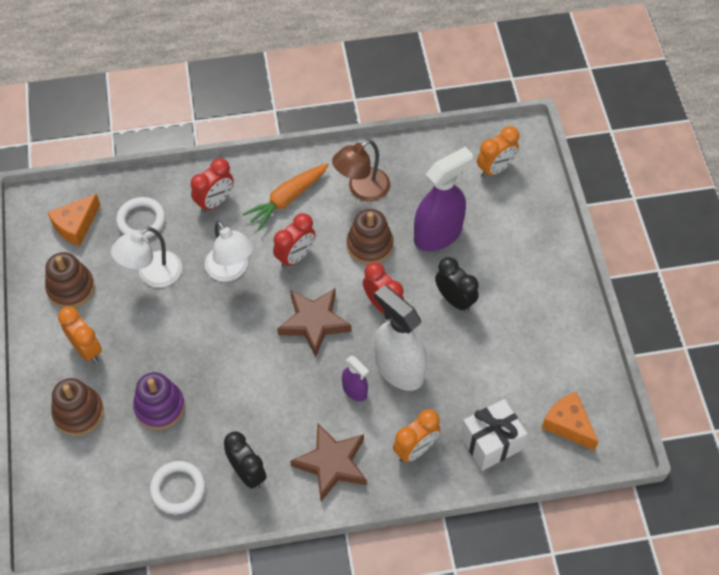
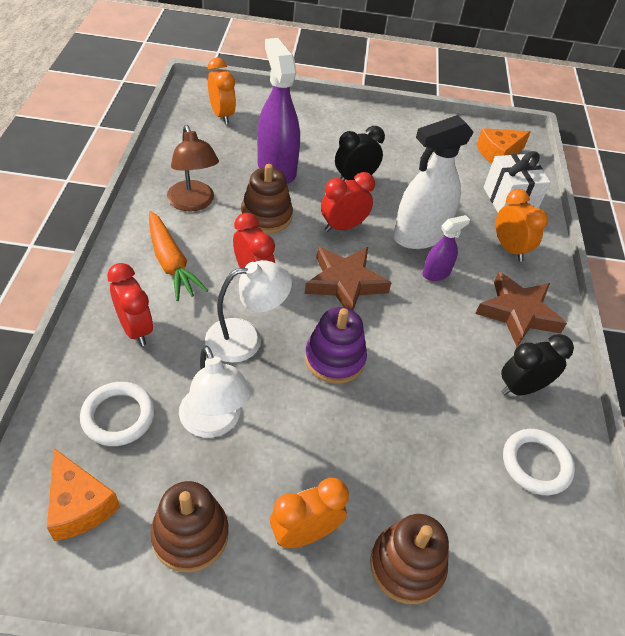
camera: 80 degrees left, 10 degrees down
purple stacking toy [133,372,185,430] -> purple stacking toy moved to [305,307,367,384]

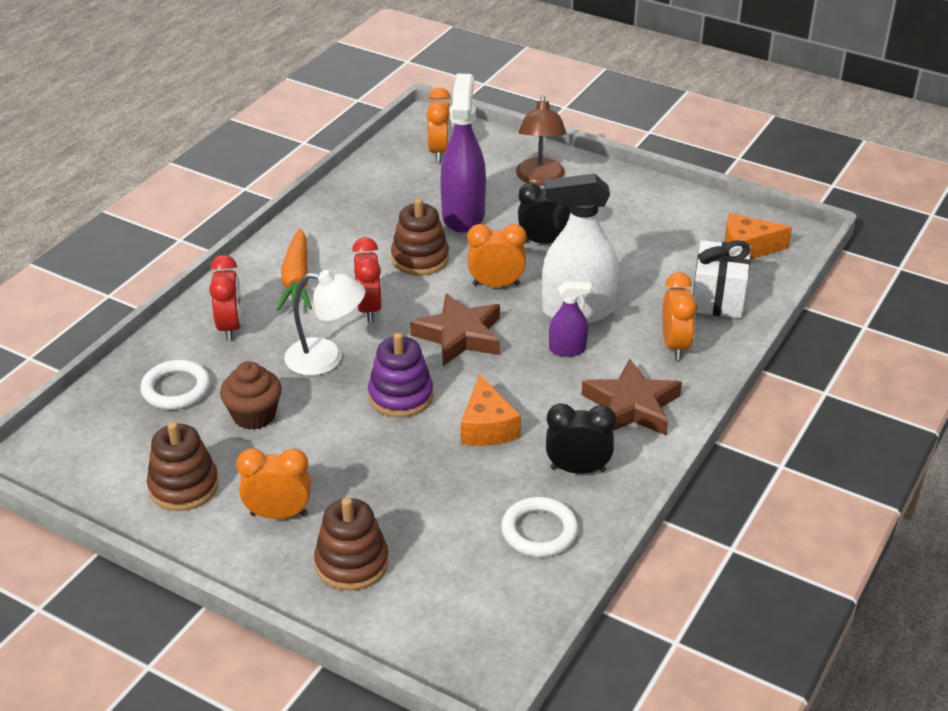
camera: 30 degrees right, 10 degrees down
orange cheese [47,448,120,541] -> orange cheese moved to [461,374,521,446]
brown lamp [167,125,219,211] -> brown lamp moved to [516,95,566,186]
white lamp [179,345,252,438] -> brown cupcake [220,361,282,430]
red clock [321,172,375,232] -> orange clock [467,224,527,287]

